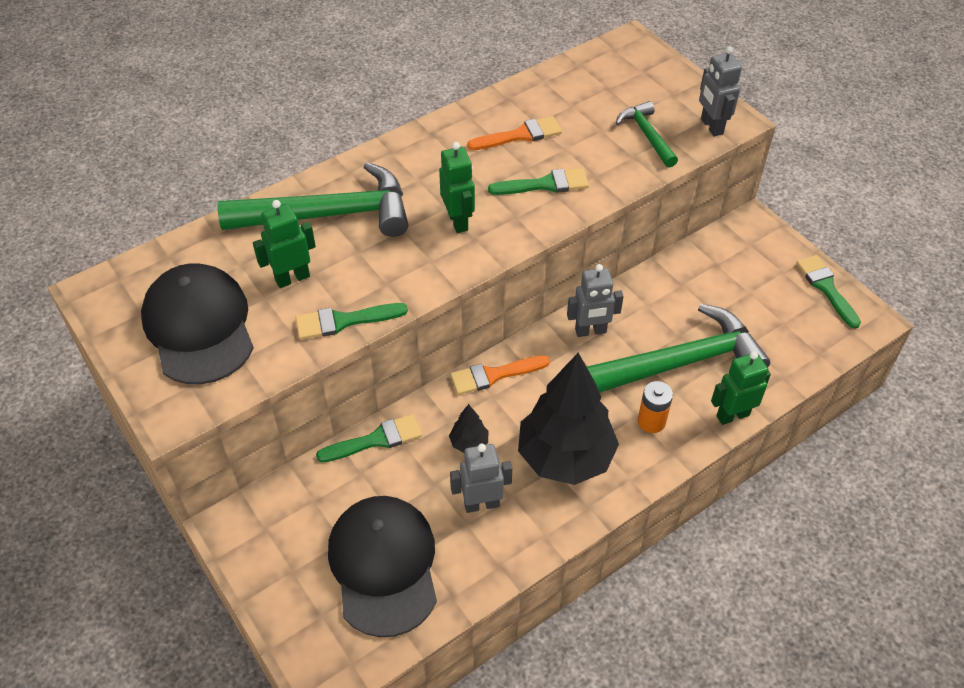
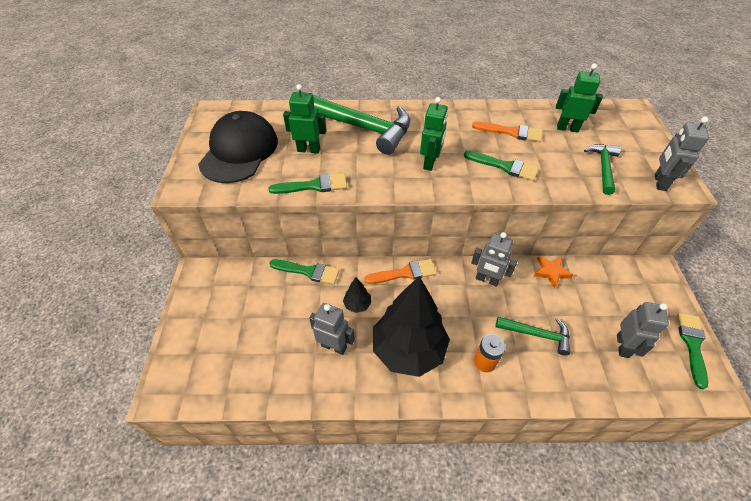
camera: 35 degrees right, 0 degrees up
green brush [295,303,408,340] -> green brush turned 150 degrees clockwise [268,173,347,194]
black cap [328,496,437,637] -> none
orange brush [450,355,550,395] -> orange brush turned 150 degrees clockwise [364,259,437,284]
green hammer [587,304,770,393] -> green hammer [496,316,570,355], size x0.51
green robot [711,351,771,425] -> green robot moved to [556,64,603,132]
none -> orange star [534,256,574,288]
none -> grey robot [617,302,669,358]

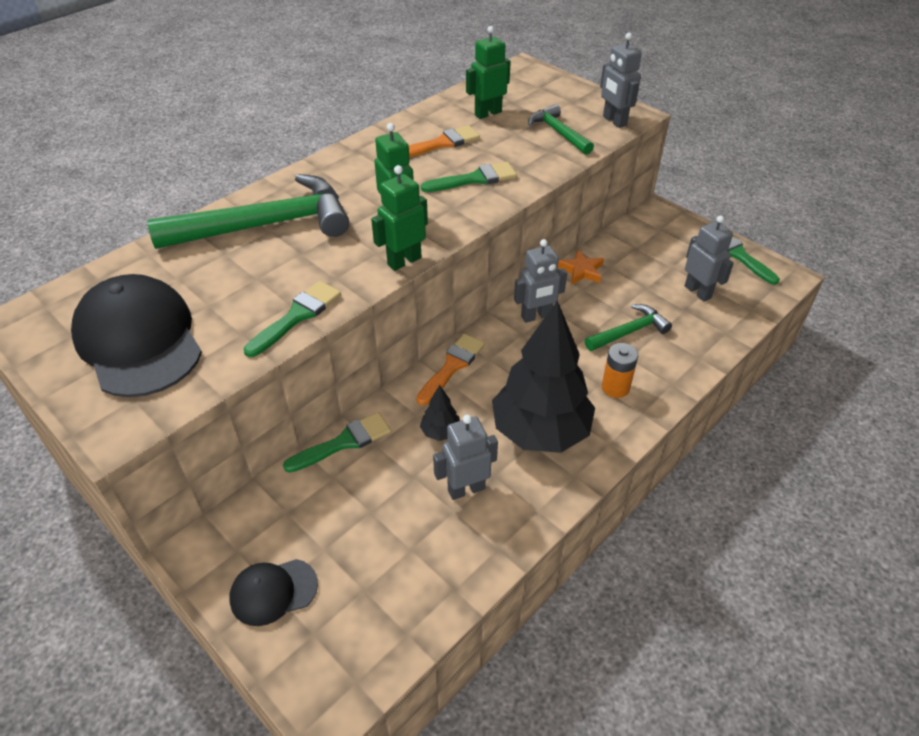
camera: 45 degrees left, 5 degrees down
green robot [283,84,327,153] -> green robot moved to [371,165,428,271]
none -> black cap [229,559,318,626]

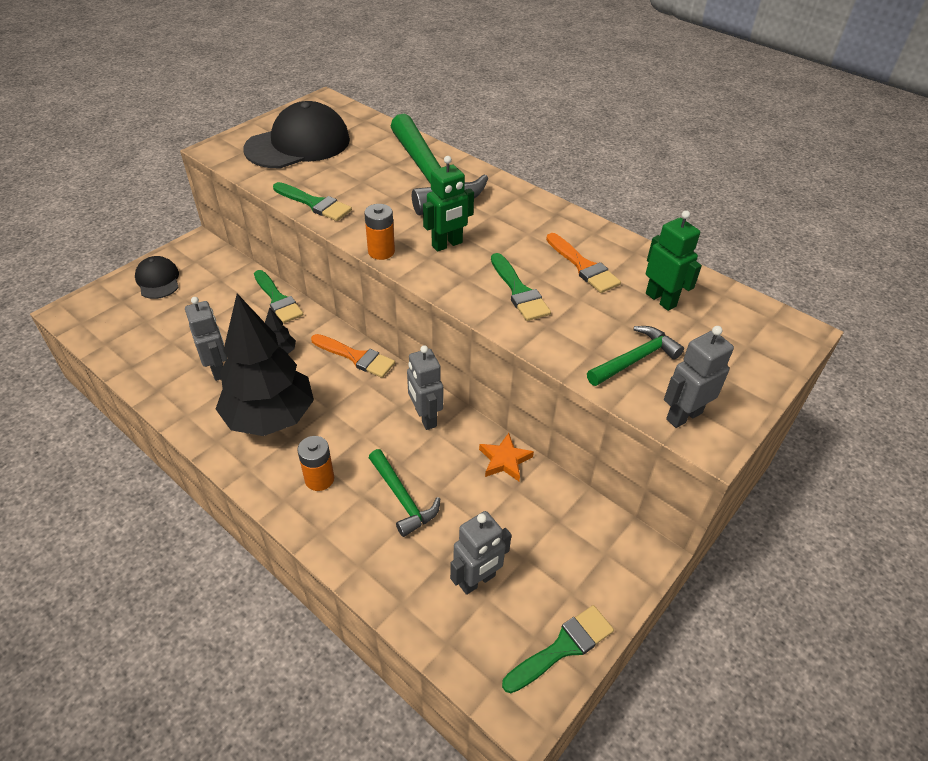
camera: 85 degrees right, 0 degrees up
green robot [371,165,428,271] -> orange battery [364,204,395,260]

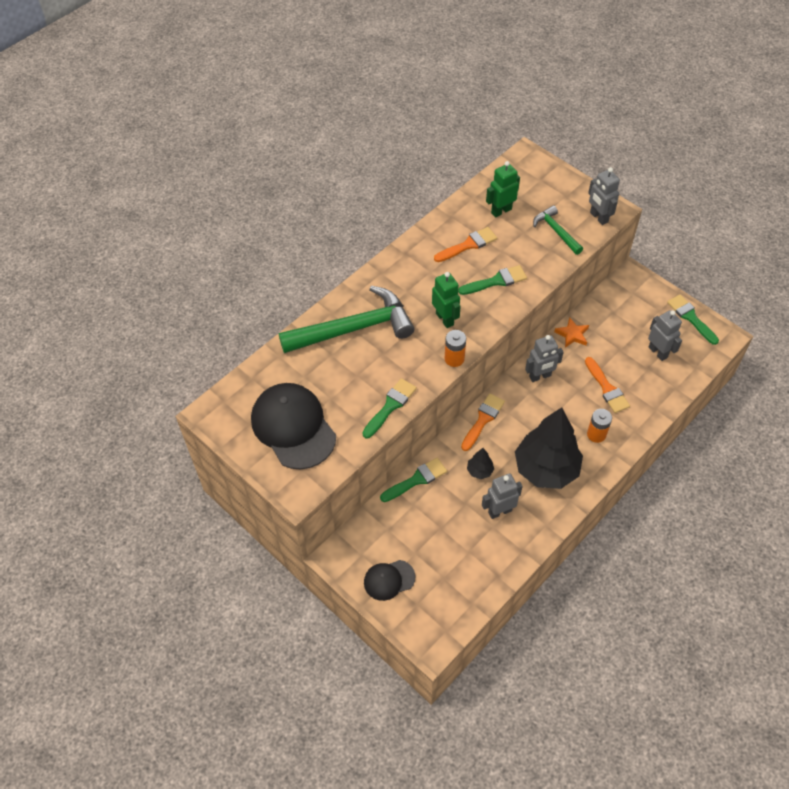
camera: 85 degrees left, 10 degrees up
green hammer [369,449,440,537] -> orange brush [585,357,630,413]

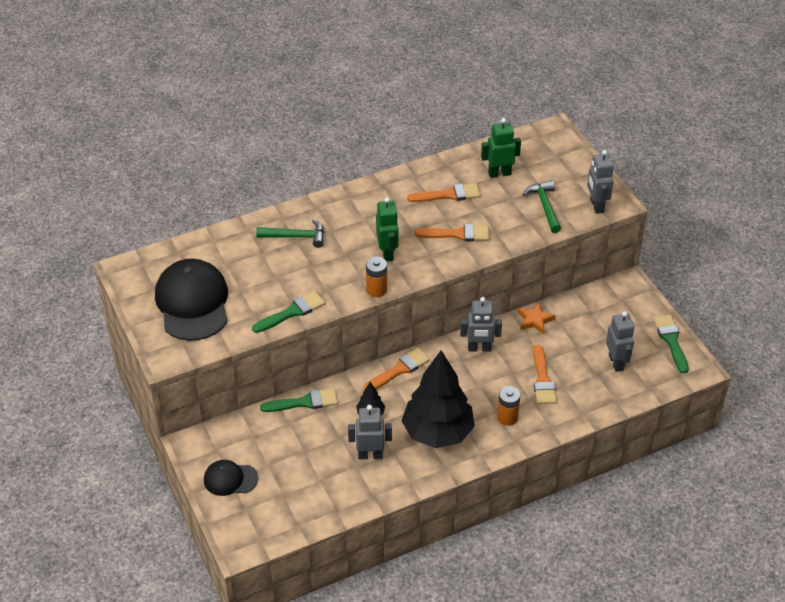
camera: 20 degrees right, 10 degrees down
green hammer [279,286,414,353] -> green hammer [256,219,324,248], size x0.51
green brush [458,265,527,295] -> orange brush [415,224,490,241]

